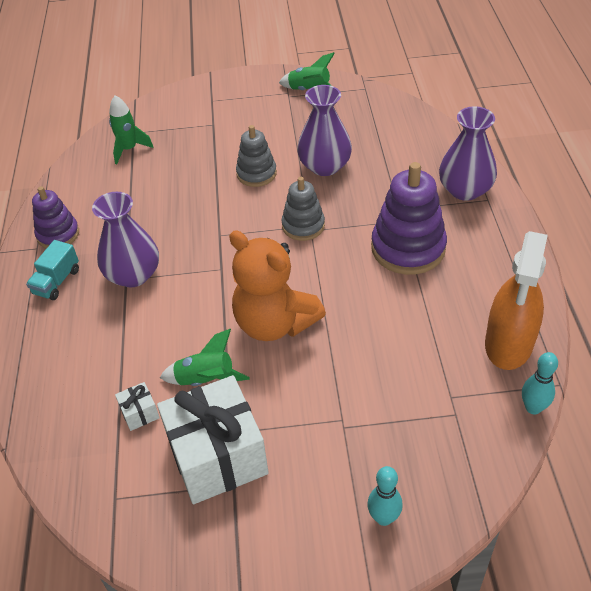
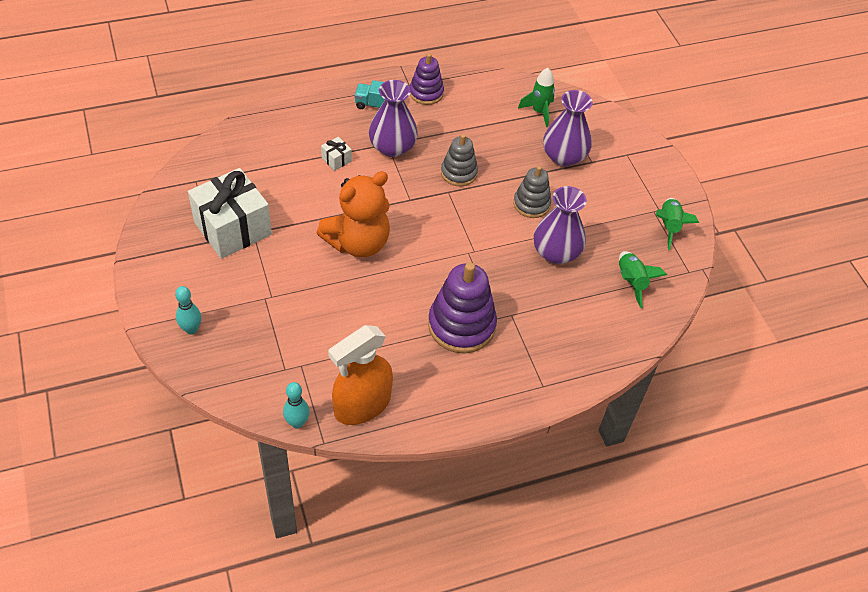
camera: 70 degrees right, 5 degrees up
white gift [115,382,160,431] -> white gift moved to [321,137,352,171]
green rocket [160,329,250,386] -> green rocket moved to [619,251,667,308]
orange teddy bear [229,231,326,341] -> orange teddy bear turned 150 degrees counterclockwise [317,171,390,257]
grey stacking toy [281,177,325,241] -> grey stacking toy moved to [441,134,478,186]
purple vase [439,106,497,201] -> purple vase moved to [543,90,593,167]
orange spray bottle [485,231,548,370] -> orange spray bottle turned 45 degrees counterclockwise [328,325,393,425]

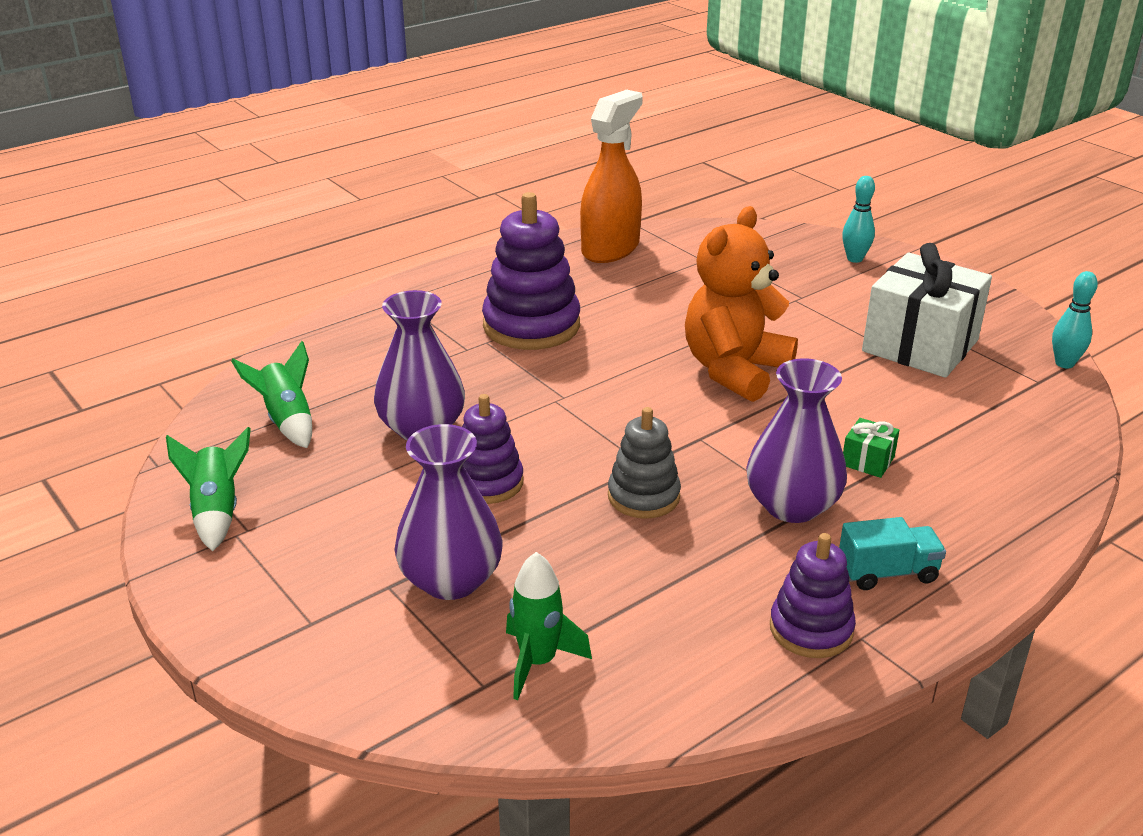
camera: 165 degrees right, 20 degrees down
turquoise bowling pin [283,382,310,428] -> turquoise bowling pin moved to [1052,271,1098,369]
white gift [321,137,352,171] -> green gift [843,418,899,478]
grey stacking toy [513,166,551,218] -> purple stacking toy [462,394,524,504]

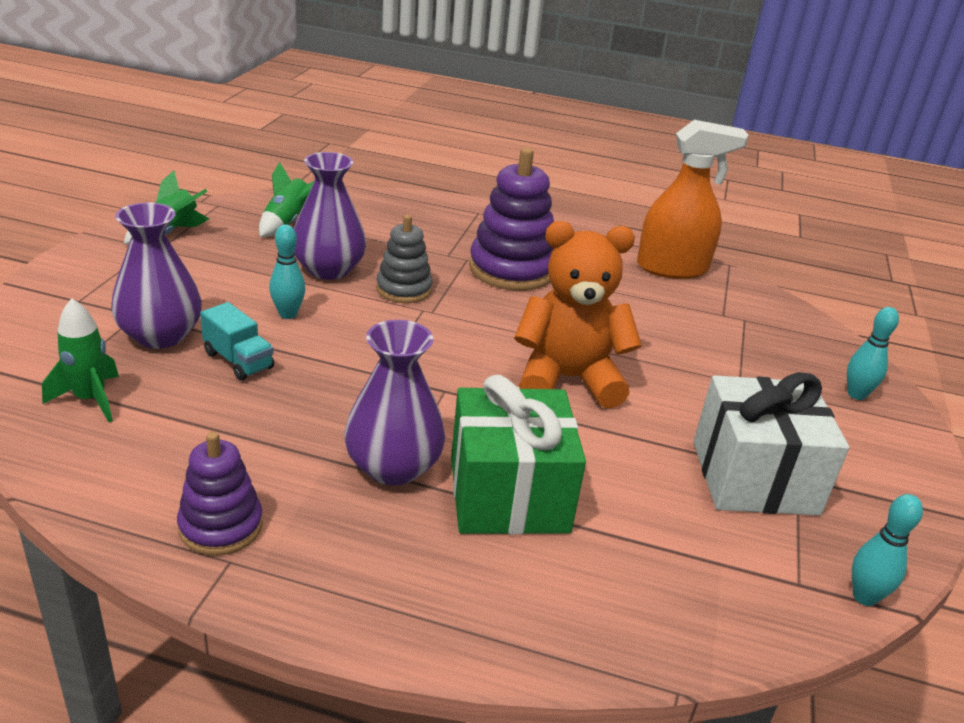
camera: 50 degrees right, 0 degrees up
purple stacking toy [462,394,524,504] -> turquoise bowling pin [269,224,306,319]
grey stacking toy [608,407,681,519] -> grey stacking toy moved to [376,215,433,303]
turquoise truck [839,517,946,590] -> turquoise truck moved to [200,302,274,381]
green gift [843,418,899,478] -> green gift [451,375,586,535], size x2.47

